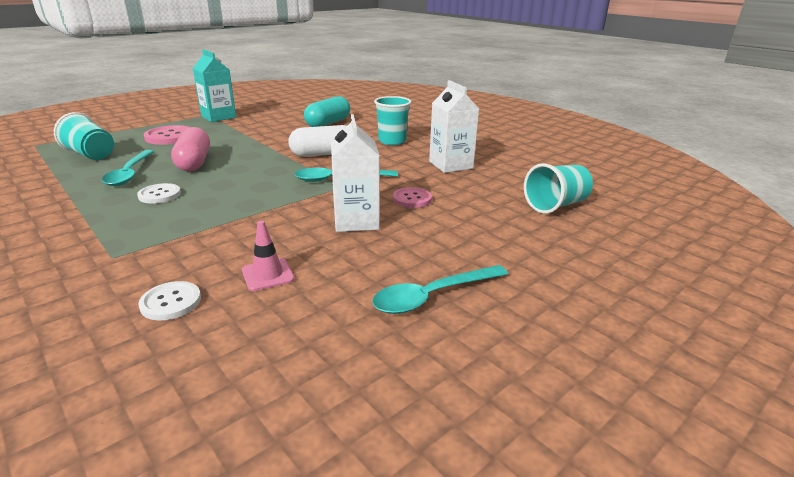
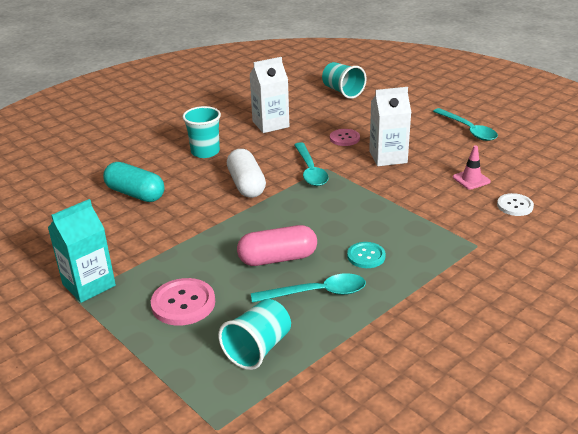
camera: 90 degrees left, 5 degrees up
white button [137,183,181,204] -> turquoise button [347,242,386,268]

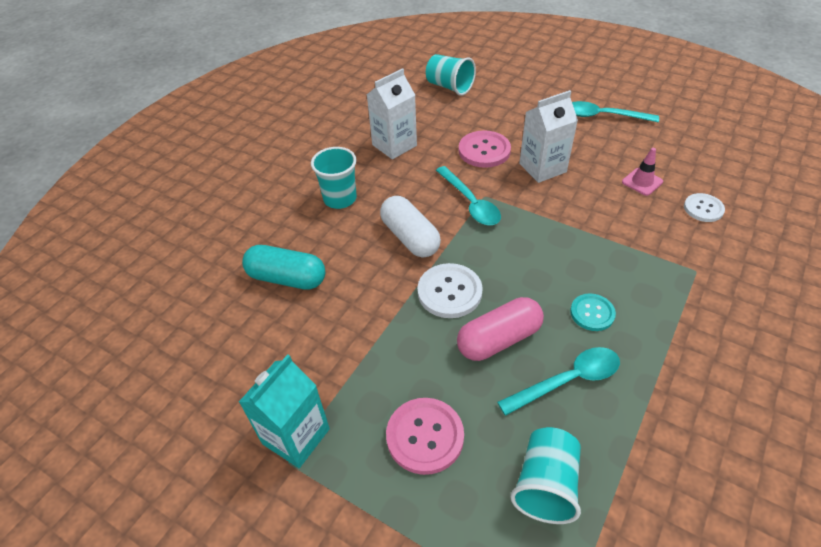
camera: 15 degrees left, 15 degrees up
pink button [330,129,360,146] -> pink button [459,130,511,168], size x1.56
turquoise spoon [433,108,498,141] -> turquoise spoon turned 150 degrees clockwise [572,101,659,122]
none -> white button [417,263,483,318]

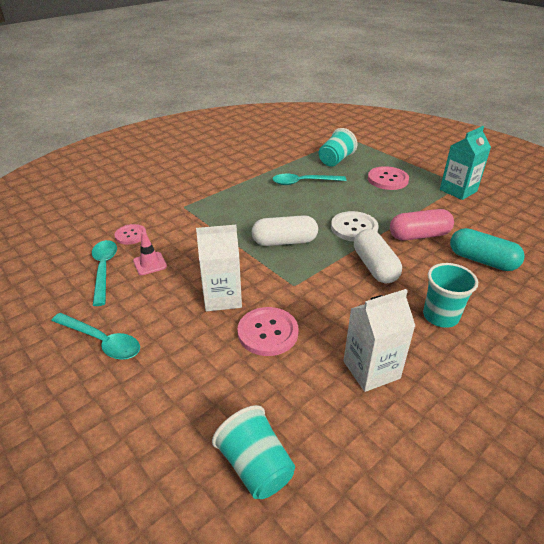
camera: 165 degrees left, 10 degrees down
turquoise spoon [436,166,501,225] -> turquoise spoon moved to [92,240,117,306]
pink capsule [457,297,544,361] -> pink capsule moved to [390,209,454,241]
turquoise button [570,293,616,331] -> none
white button [684,193,725,222] -> pink button [115,224,146,245]
none -> white capsule [252,215,318,246]

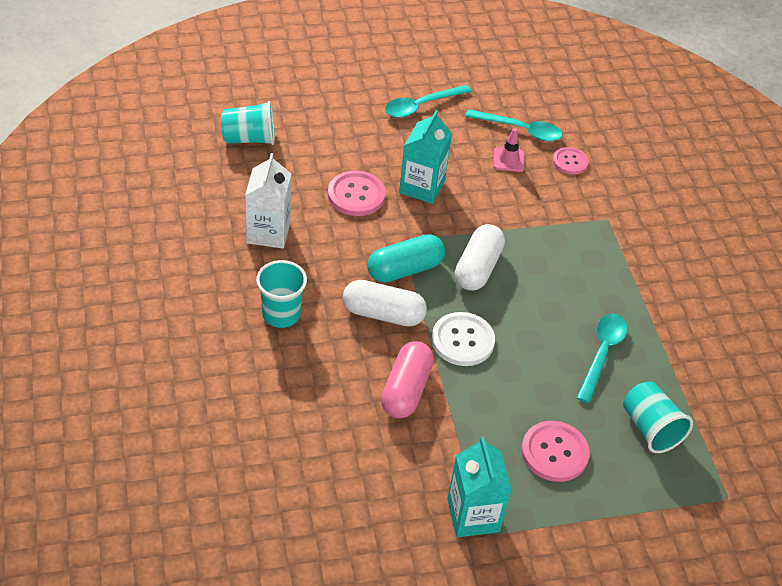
camera: 115 degrees right, 10 degrees up
white carton [196,225,242,312] -> turquoise carton [399,110,452,204]
turquoise capsule [450,228,525,271] -> turquoise capsule moved to [368,234,445,283]

